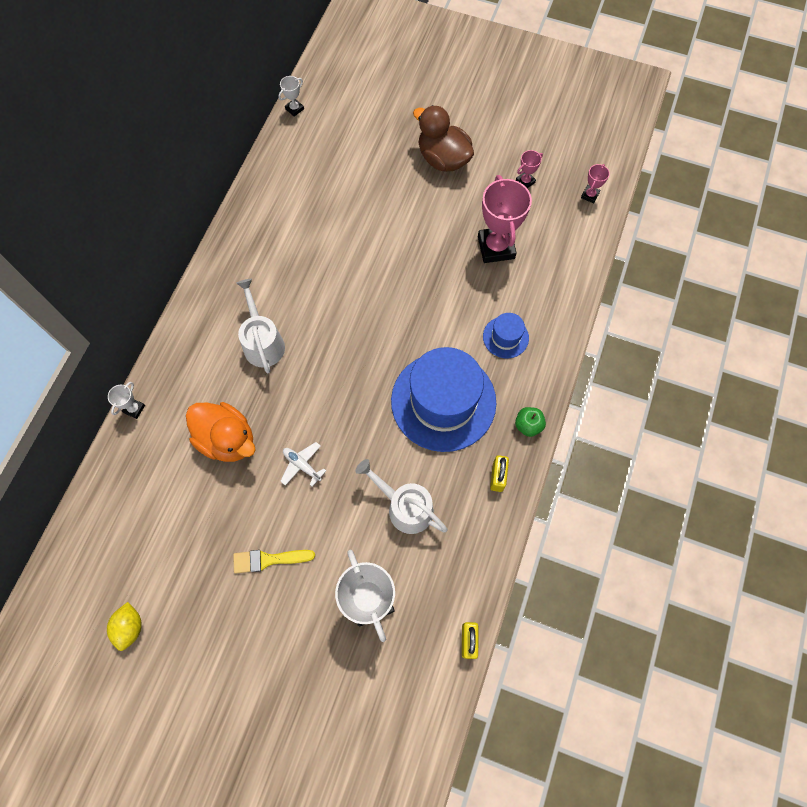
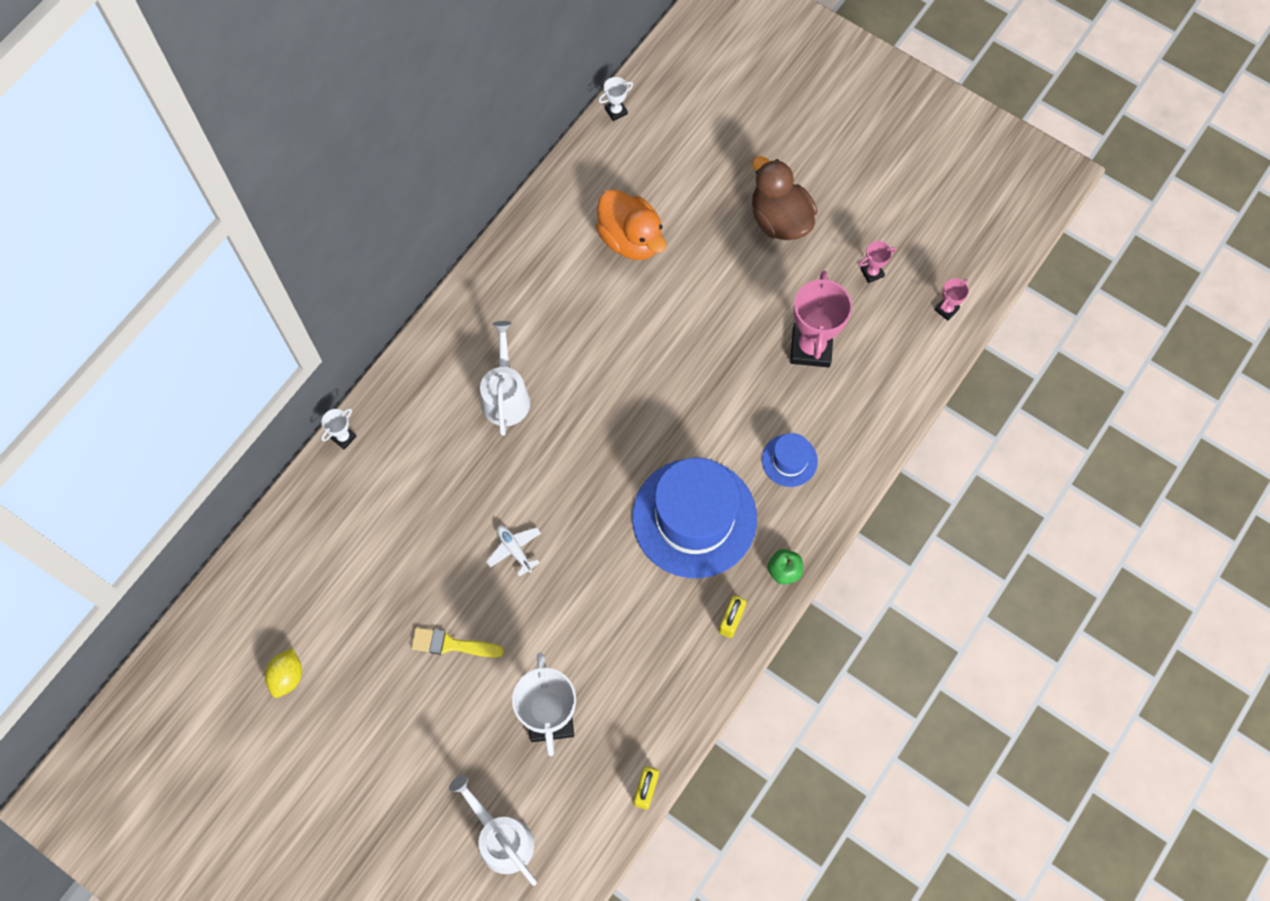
camera: 15 degrees right, 0 degrees up
orange duck [186,402,256,462] -> orange duck moved to [596,189,666,260]
white watering can [356,459,448,534] -> white watering can moved to [449,775,537,886]

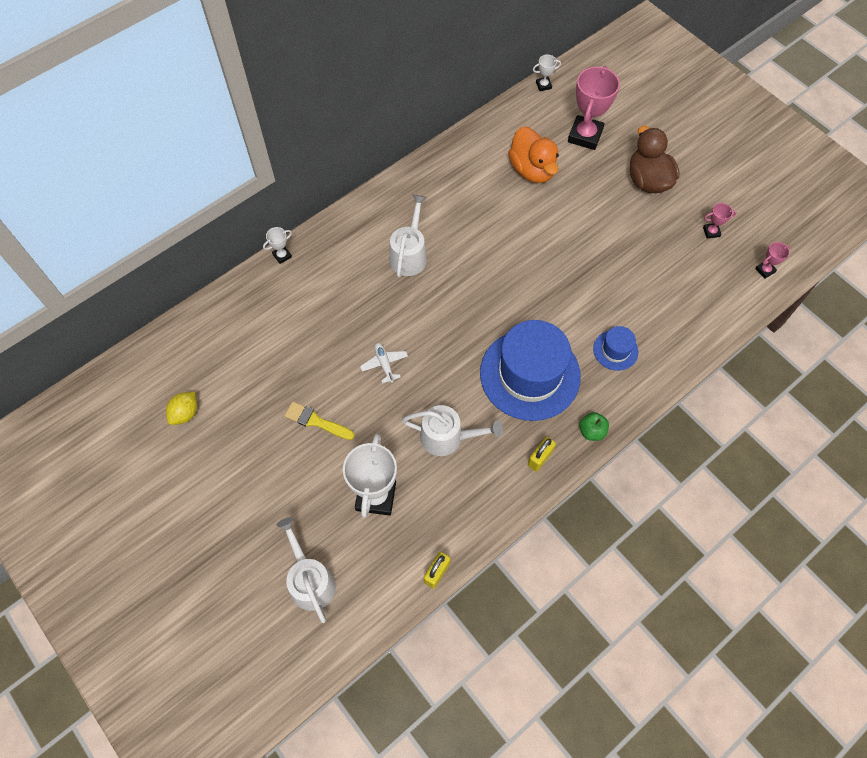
camera: 15 degrees right, 5 degrees down
pink trophy [790,271,852,367] -> pink trophy moved to [568,66,620,150]
none -> white watering can [402,405,503,456]

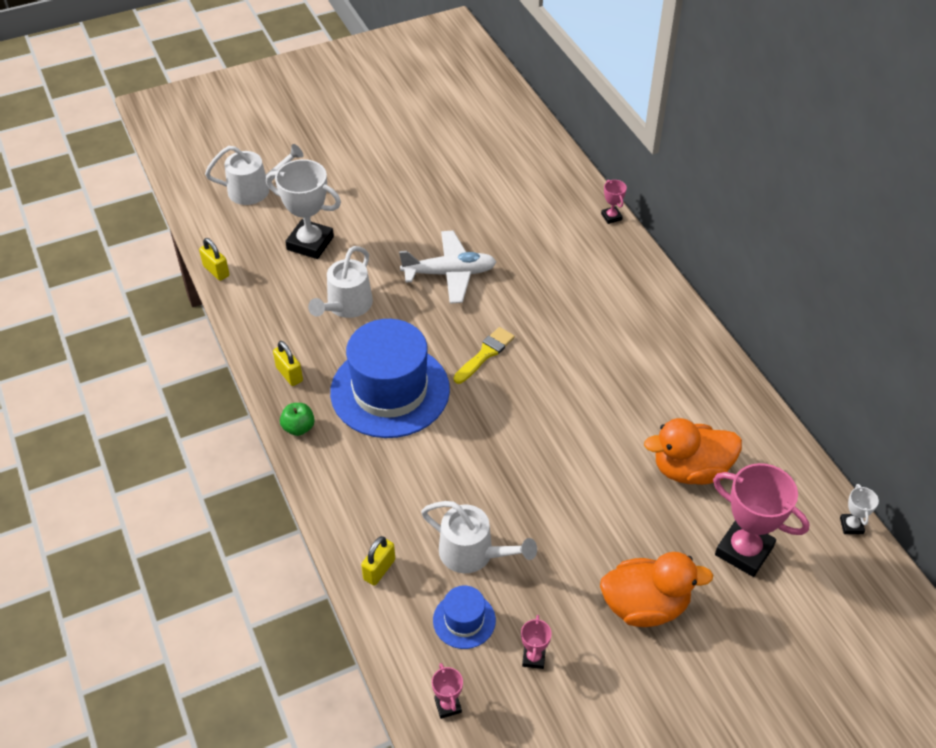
camera: 105 degrees right, 15 degrees down
yellow lemon [166,392,197,425] -> none
white trophy [263,227,292,264] -> pink trophy [601,180,627,224]
yellow brush [284,401,355,440] -> yellow brush moved to [454,327,515,384]
white plane [360,343,408,384] -> white plane [399,231,496,304], size x1.88
white watering can [389,194,427,278] -> white watering can moved to [421,501,537,573]
blue hat [593,326,638,371] -> blue hat moved to [433,586,496,649]
brown duck [630,126,680,193] -> orange duck [600,552,713,627]
none -> yellow padlock [361,536,395,586]

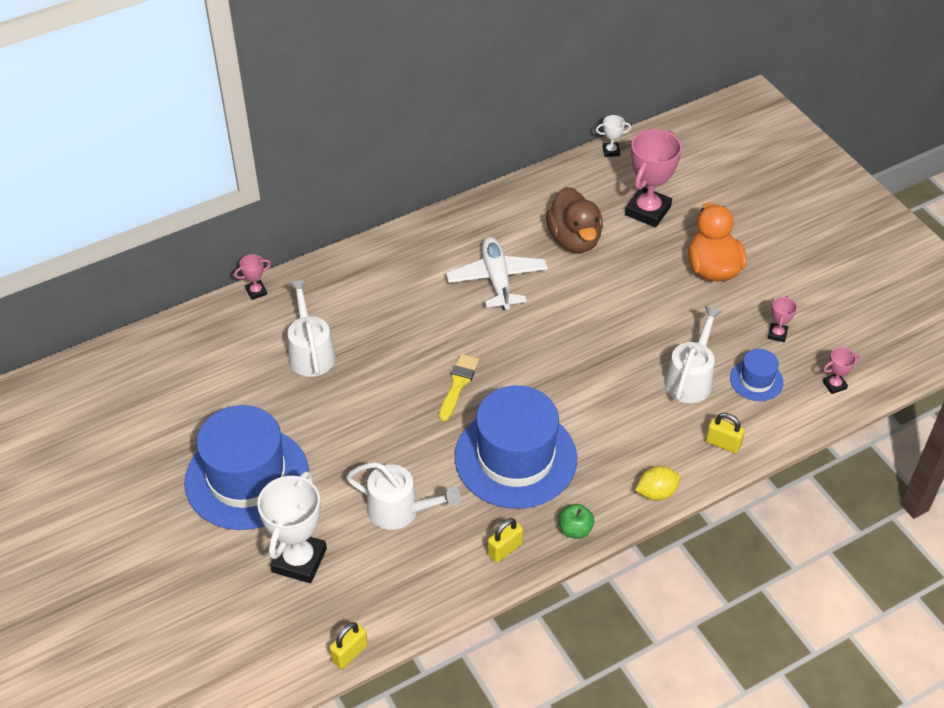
camera: 95 degrees left, 0 degrees up
white watering can [205,144,304,205] -> white watering can moved to [288,280,336,377]
white plane [399,231,496,304] -> white plane moved to [446,237,548,310]
yellow brush [454,327,515,384] -> yellow brush turned 75 degrees clockwise [439,354,479,421]
pink trophy [521,615,552,669] -> pink trophy turned 75 degrees counterclockwise [768,296,797,342]
orange duck [644,418,742,485] -> brown duck [546,187,603,253]
none -> blue hat [184,405,309,530]
none -> yellow lemon [635,466,681,501]

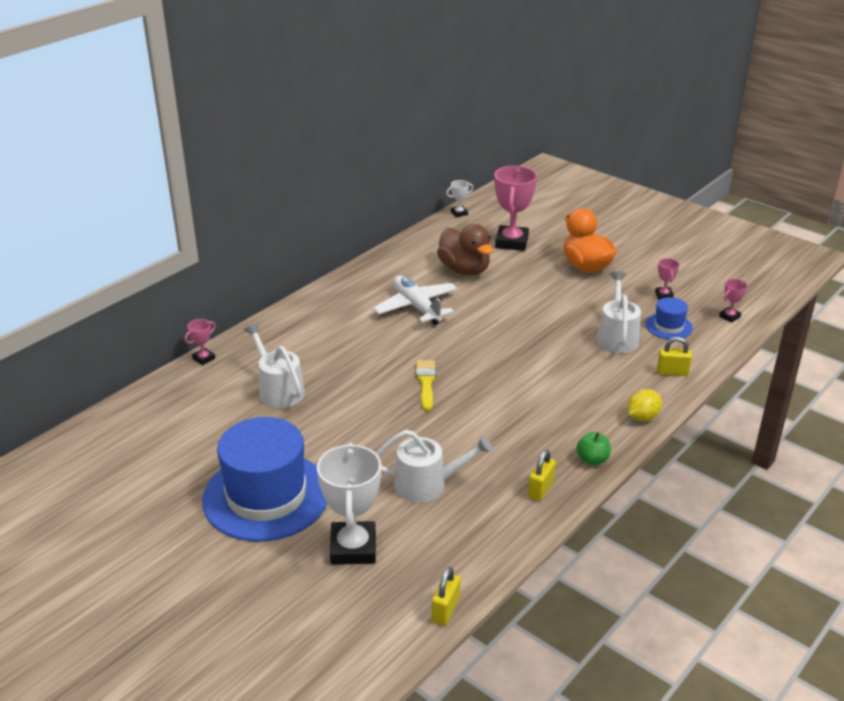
camera: 20 degrees left, 15 degrees down
blue hat [455,385,577,509] -> none

